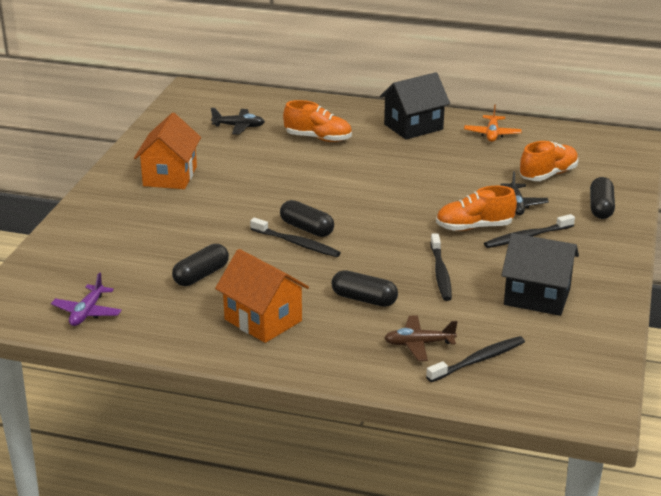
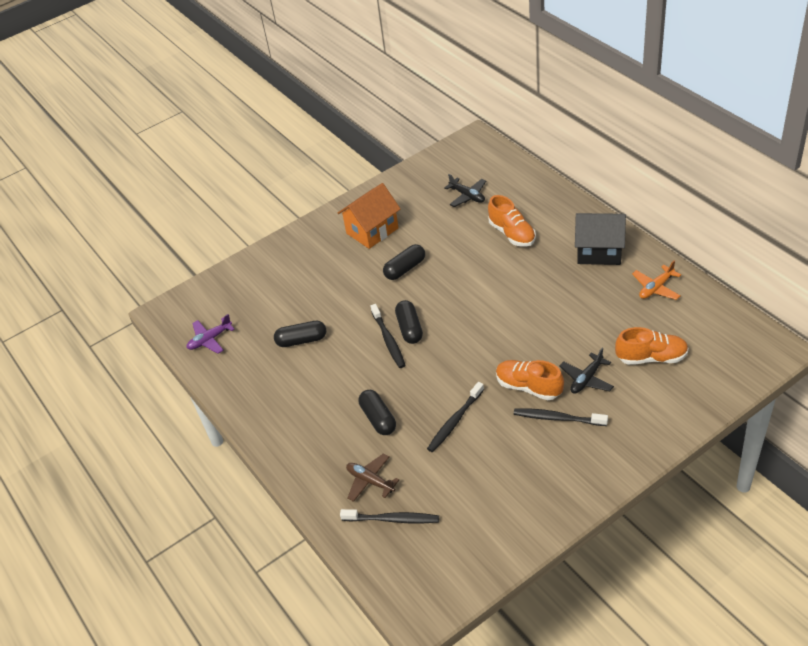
camera: 45 degrees right, 15 degrees up
orange house [215,249,309,343] -> none
black house [501,233,579,316] -> none
black capsule [590,177,615,219] -> black capsule moved to [383,244,425,280]

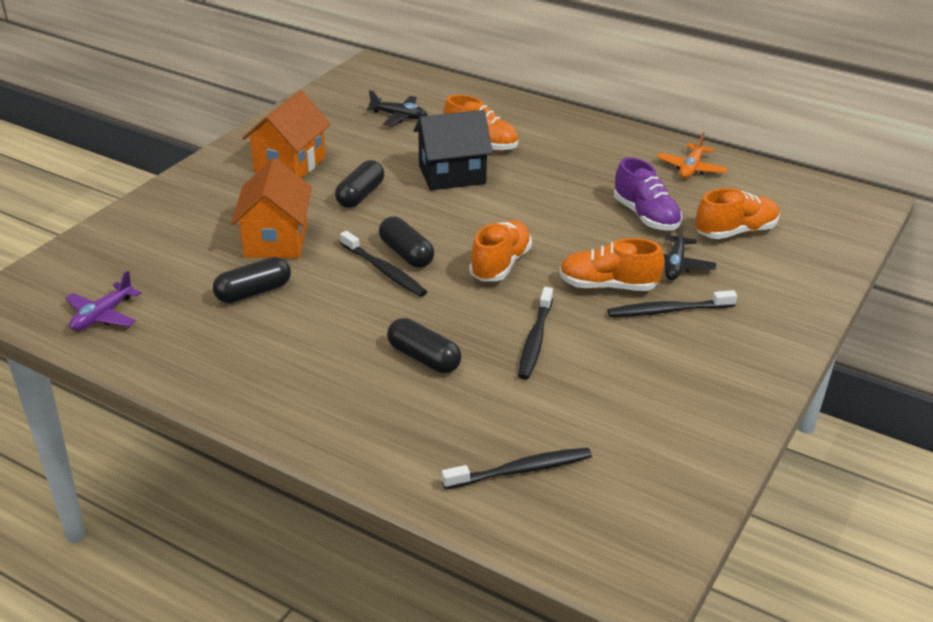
camera: 30 degrees left, 10 degrees down
brown plane [346,453,399,502] -> none
black house [575,213,626,265] -> black house moved to [413,110,493,190]
none -> orange house [231,158,312,258]
none -> orange shoe [469,220,532,281]
none -> purple shoe [614,157,682,231]

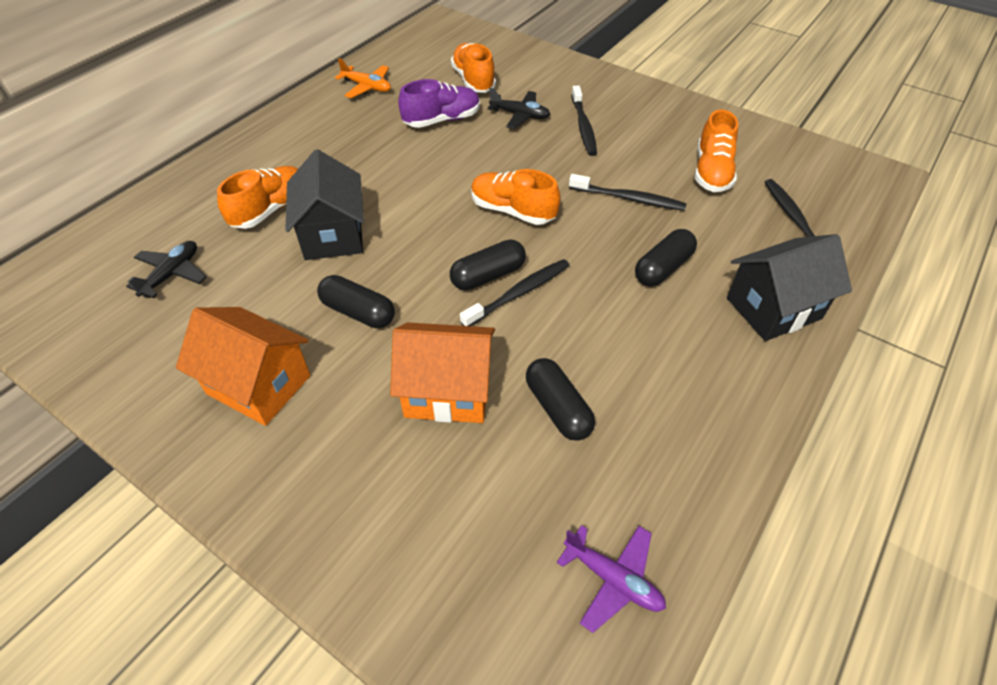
camera: 85 degrees left, 15 degrees up
orange shoe [559,238,665,291] -> orange shoe moved to [695,110,738,192]
none -> black house [727,234,852,341]

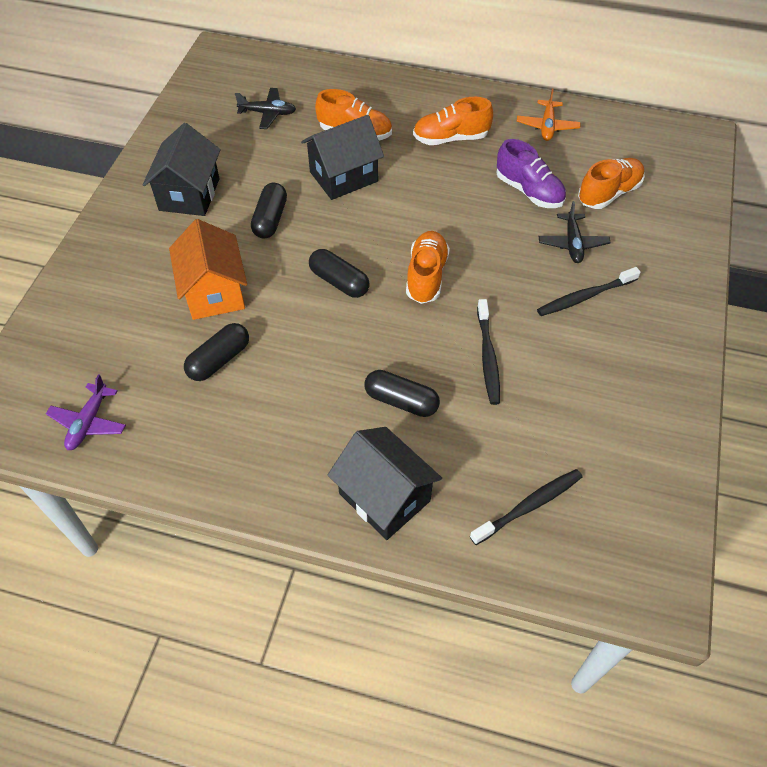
camera: 70 degrees right, 5 degrees up
orange house [176,307,311,426] -> black house [143,123,221,216]
black toothbrush [460,259,570,326] -> none
orange shoe [695,110,738,192] -> orange shoe moved to [413,97,493,145]

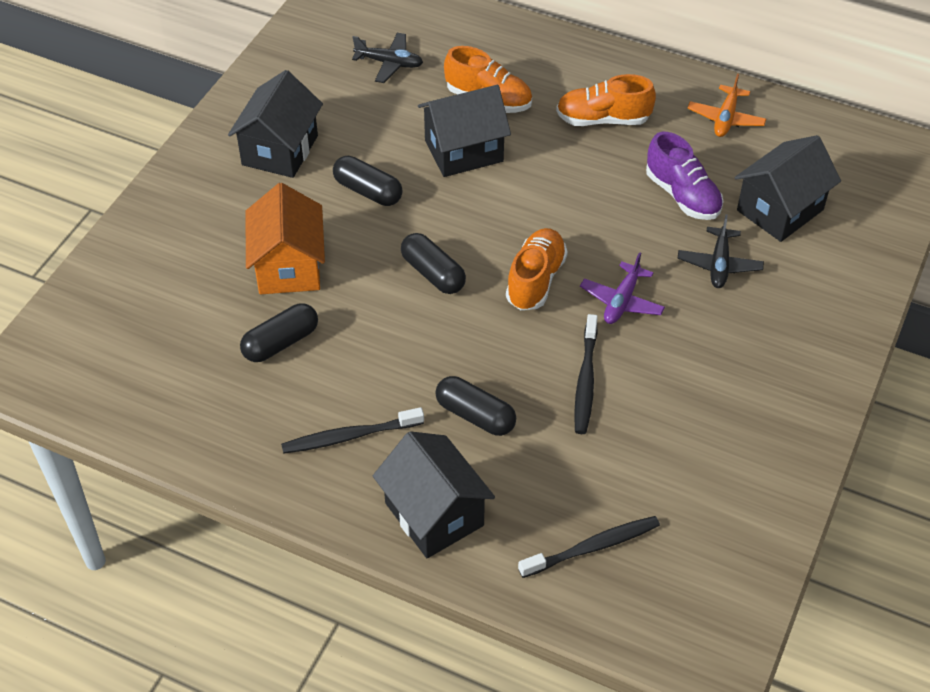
camera: 10 degrees right, 5 degrees down
purple plane [46,374,126,450] -> purple plane moved to [580,252,665,324]
black capsule [251,183,287,238] -> black capsule turned 75 degrees counterclockwise [333,156,403,206]
black toothbrush [537,267,641,316] -> black toothbrush moved to [281,407,424,454]
orange shoe [578,158,645,209] -> black house [735,135,841,242]

